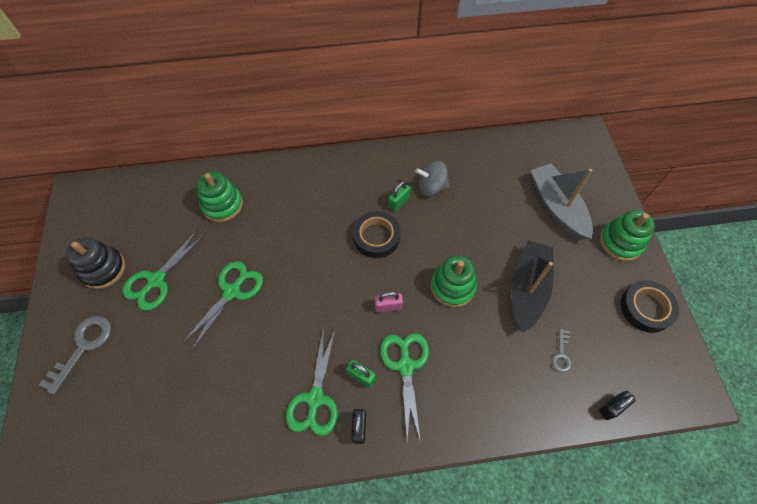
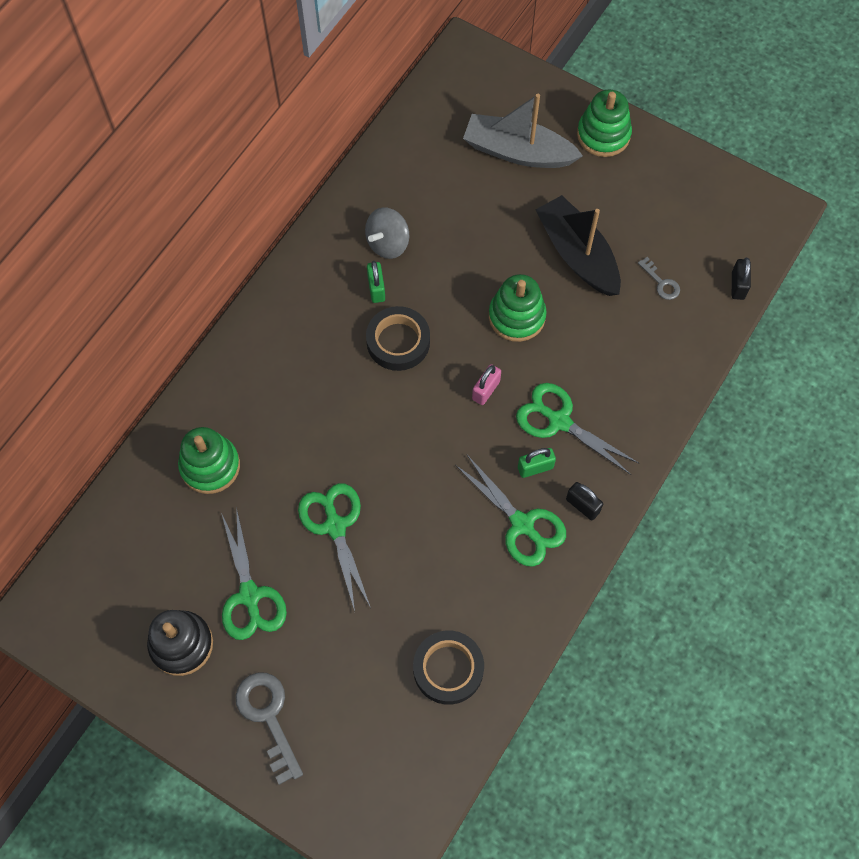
camera: 50 degrees left, 5 degrees up
black tape [621,280,679,333] -> black tape moved to [413,631,484,705]

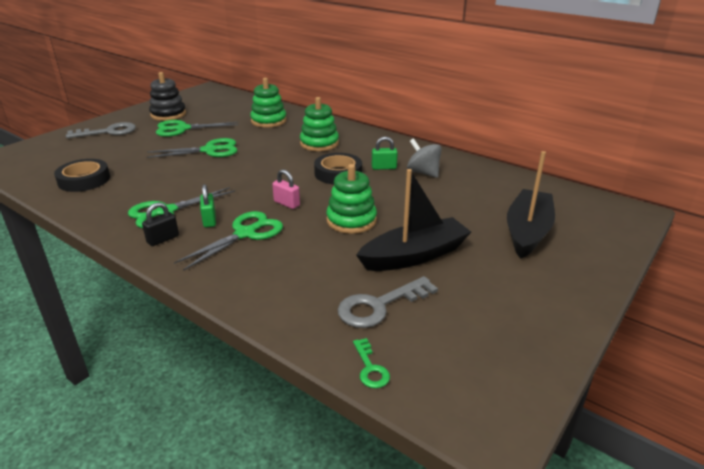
camera: 95 degrees right, 35 degrees down
grey boat [463,94,583,168] -> black boat [507,151,555,259]
green stacking toy [577,90,632,157] -> green stacking toy moved to [300,97,339,151]
grey key [638,257,680,300] -> grey key [338,276,438,328], size x1.85
black padlock [732,258,751,300] -> green key [353,338,390,388]

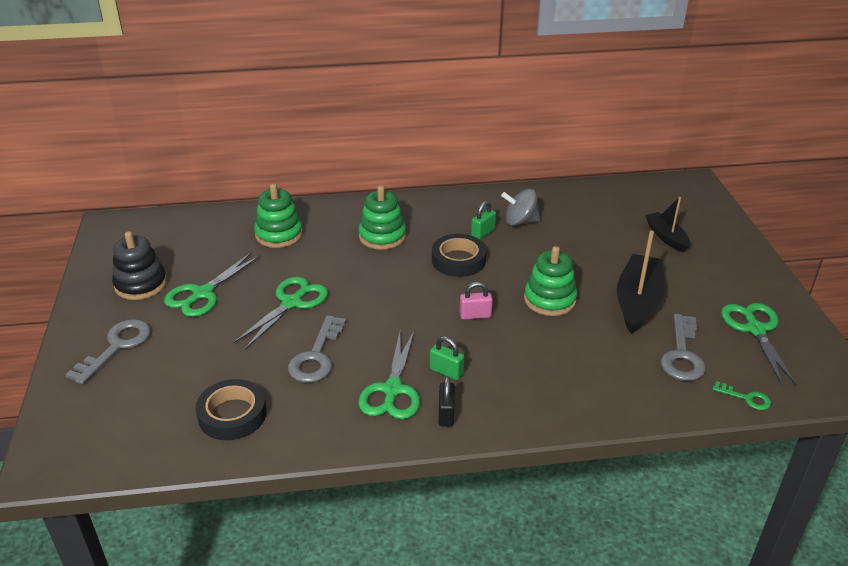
camera: 45 degrees left, 5 degrees up
green scissors [174,211,283,271] -> green scissors moved to [721,303,797,386]
black boat [507,151,555,259] -> black boat [645,197,690,253], size x0.60
none -> grey key [288,315,346,383]

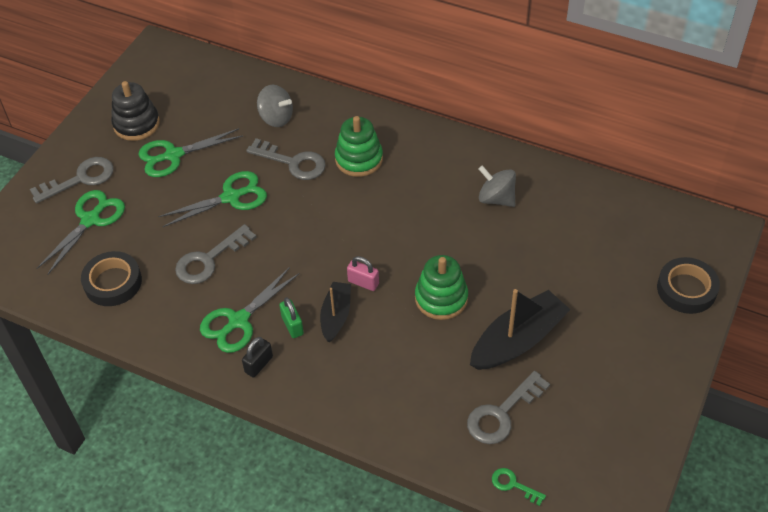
camera: 35 degrees right, 15 degrees up
green stacking toy [254,184,303,248] -> grey spinning top [257,85,293,127]
black tape [432,234,487,277] -> black tape moved to [657,257,720,314]
green padlock [471,201,496,239] -> none
black boat [645,197,690,253] -> black boat moved to [320,282,351,342]
green key [712,381,771,410] -> green key turned 150 degrees clockwise [492,468,546,506]
green scissors [721,303,797,386] -> green scissors moved to [36,190,125,275]
none -> grey key [246,138,326,180]

